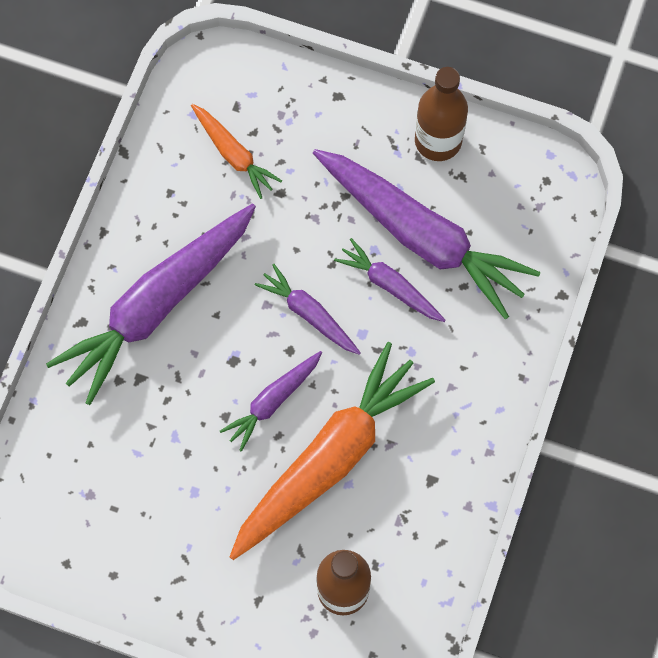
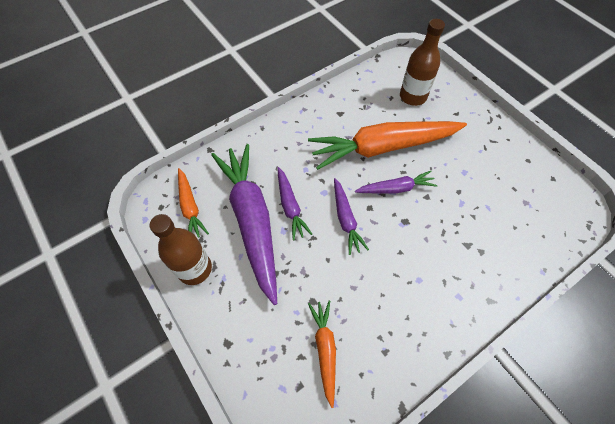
camera: 145 degrees left, 10 degrees down
purple carrot [46,204,256,405] -> none
none -> orange carrot [178,168,209,238]

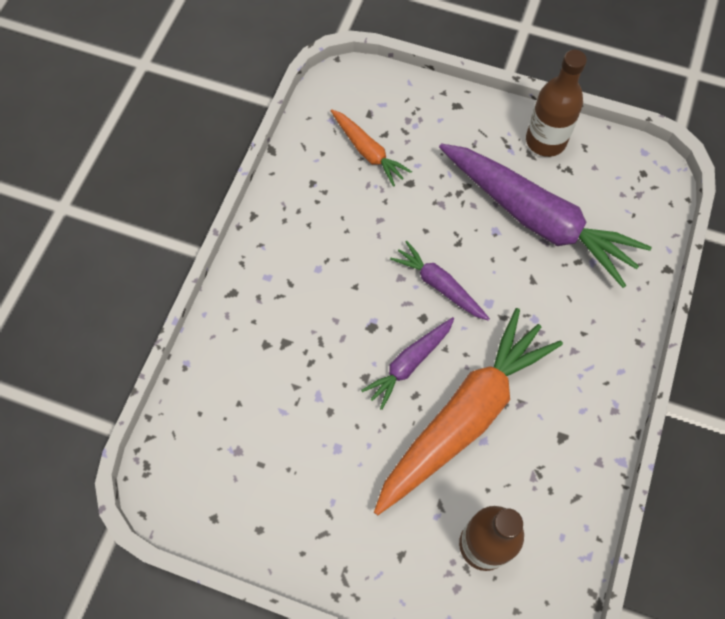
camera: 145 degrees right, 5 degrees up
orange carrot [178,168,209,238] -> none
purple carrot [277,167,312,240] -> none

